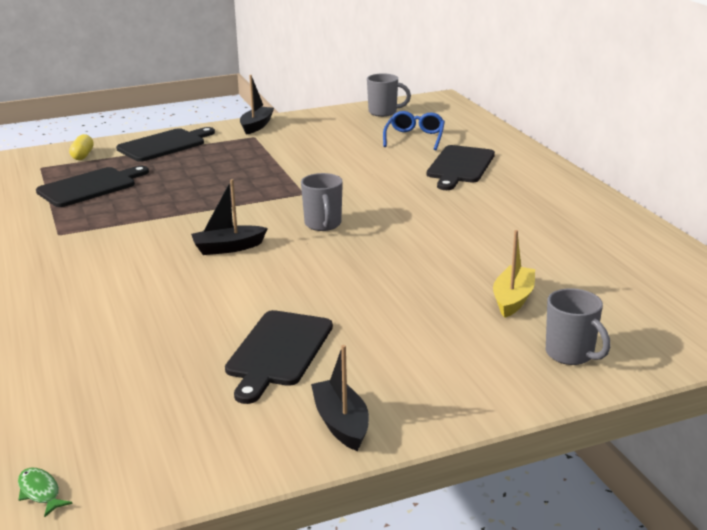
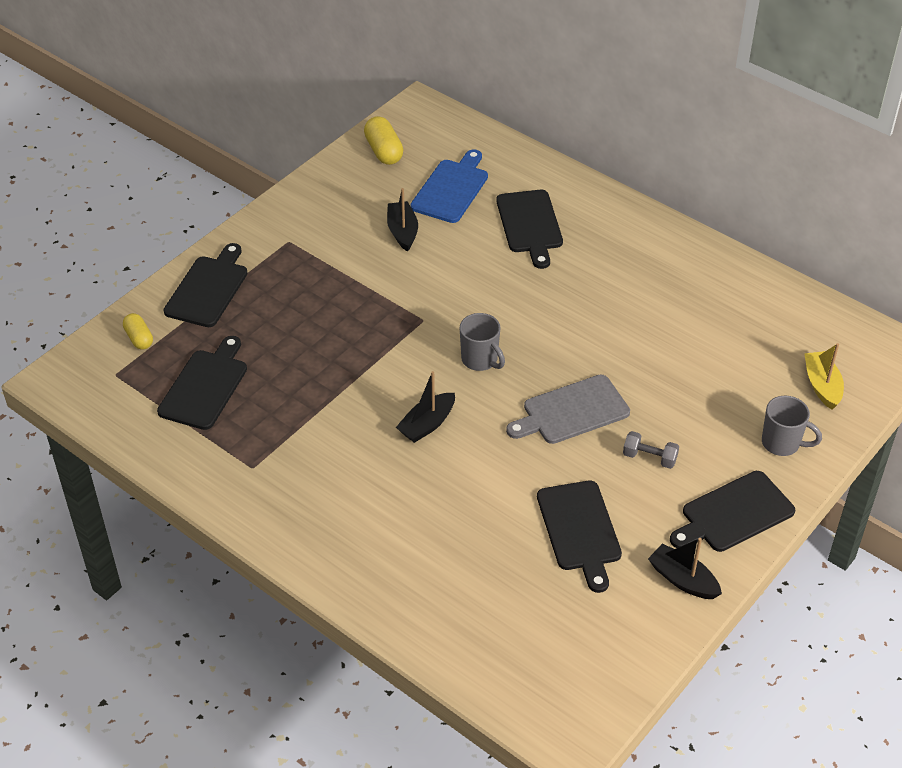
camera: 30 degrees left, 20 degrees up
green fish [18,468,73,518] -> none
black boat [240,75,274,135] -> black boat moved to [387,188,418,252]
grey mug [367,73,411,117] -> yellow capsule [364,116,403,165]
blue glasses [383,111,445,150] -> blue cutting board [410,149,488,223]
yellow boat [493,230,535,318] -> yellow boat moved to [804,343,844,410]
none -> grey cutting board [506,374,630,444]
none -> grey dumbbell [623,431,679,469]
none -> black cutting board [670,471,795,552]

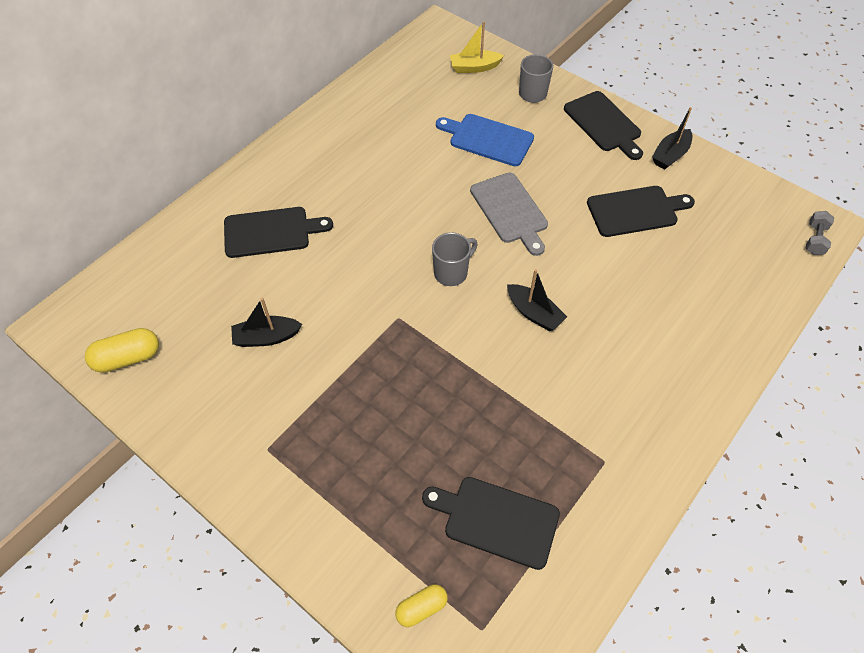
camera: 90 degrees left, 10 degrees up
black cutting board [163,243,248,327] -> none
blue cutting board [410,149,488,223] -> blue cutting board moved to [436,114,534,166]
grey dumbbell [623,431,679,469] -> grey dumbbell moved to [806,211,834,255]

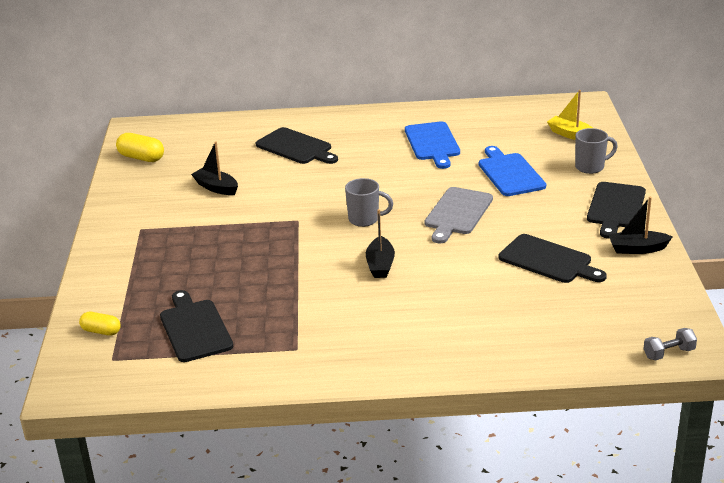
camera: 50 degrees right, 25 degrees down
none -> blue cutting board [405,121,460,169]

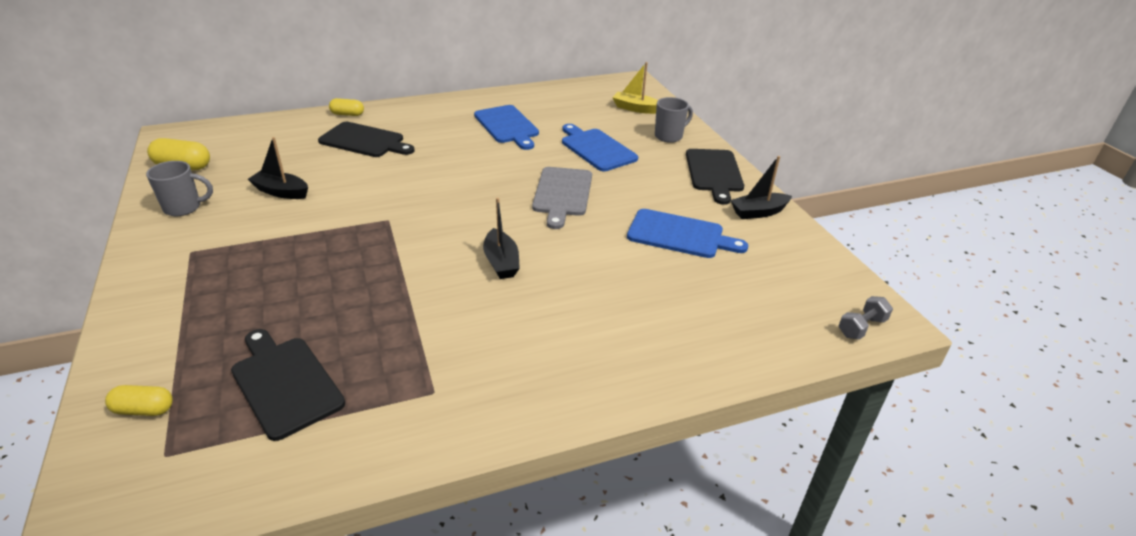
camera: 20 degrees left, 5 degrees up
grey mug [345,178,393,227] -> grey mug moved to [146,161,213,216]
black cutting board [499,234,607,283] -> blue cutting board [627,209,748,258]
none -> yellow capsule [329,98,364,116]

